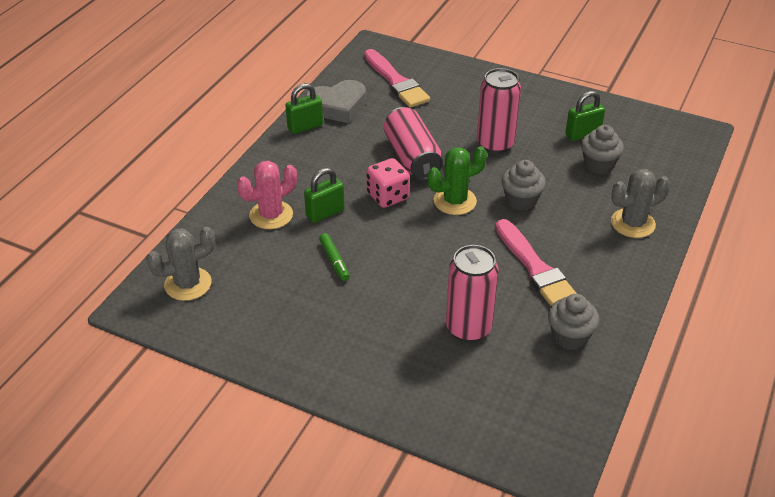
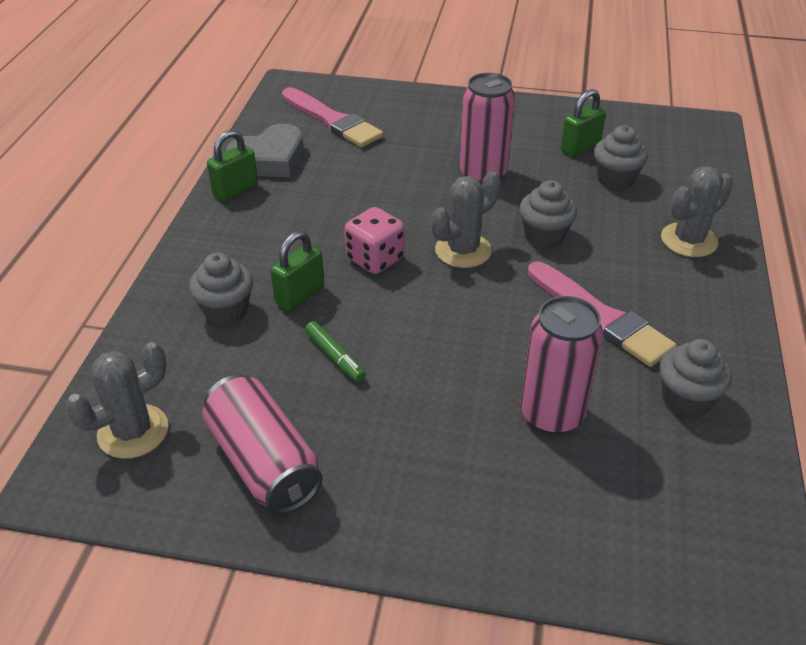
camera: 15 degrees left, 0 degrees up
pink cactus [237,161,297,229] -> grey cupcake [189,252,253,325]
pink can [384,107,443,180] -> pink can moved to [202,375,323,514]
green cactus [427,146,487,215] -> grey cactus [431,171,501,268]

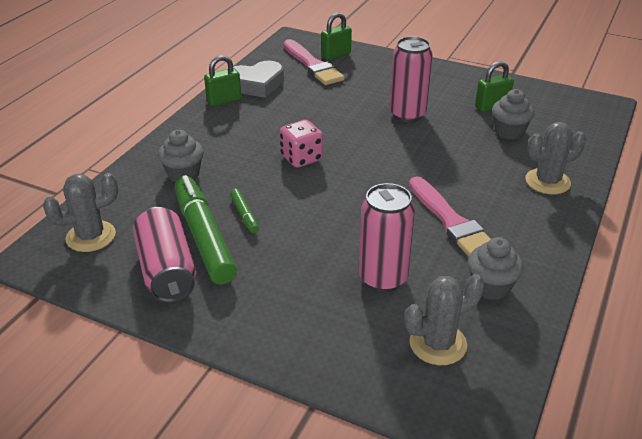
camera: 15 degrees right, 5 degrees down
green padlock [270,231,324,311] -> green padlock moved to [321,12,352,60]
grey cactus [431,171,501,268] -> grey cactus moved to [404,274,484,365]
grey cupcake [519,180,577,248] -> none
none -> green marker [175,175,237,285]

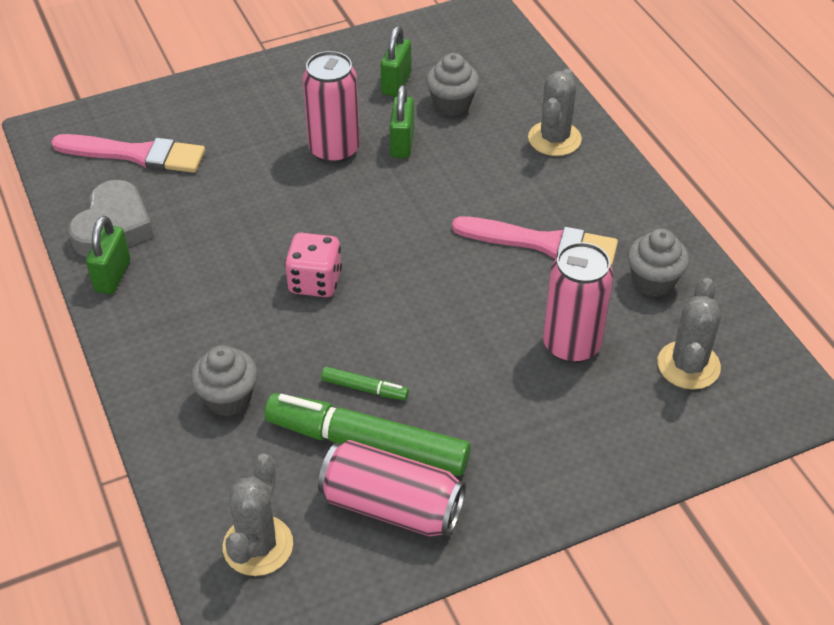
camera: 50 degrees left, 10 degrees up
green padlock [321,12,352,60] -> green padlock moved to [390,85,414,158]

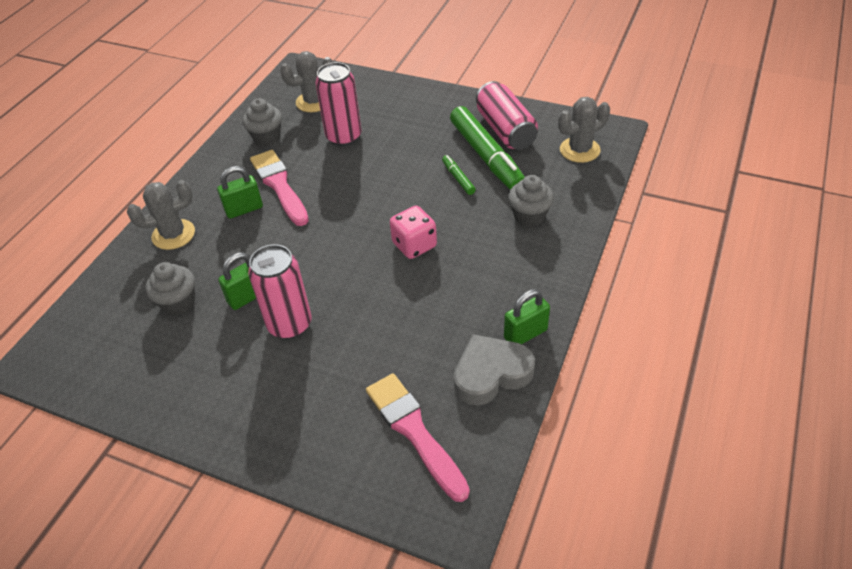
camera: 130 degrees left, 0 degrees up
green padlock [381,26,411,97] -> green padlock moved to [217,166,263,219]

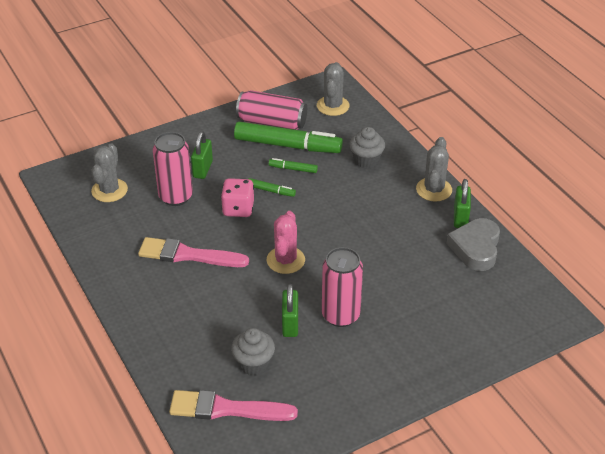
camera: 55 degrees left, 5 degrees down
grey cactus [127,180,195,250] -> grey cactus moved to [416,137,452,202]
green padlock [217,166,263,219] -> green padlock moved to [191,131,213,179]
grey cupcake [242,99,282,146] -> none
pink brush [366,373,470,502] -> pink brush moved to [169,390,298,421]
pink dice [390,206,437,259] -> pink dice moved to [221,178,254,217]
none -> green marker [249,178,296,197]
none -> pink cactus [267,211,305,274]

